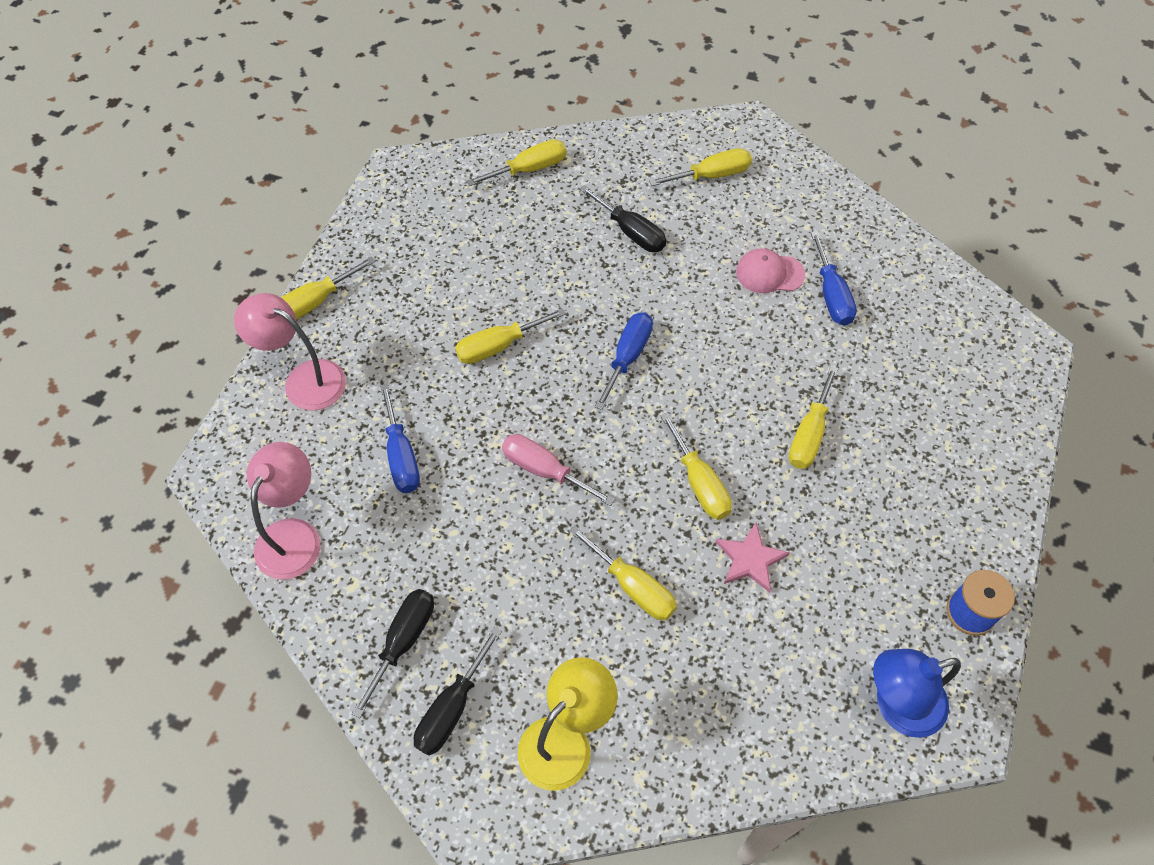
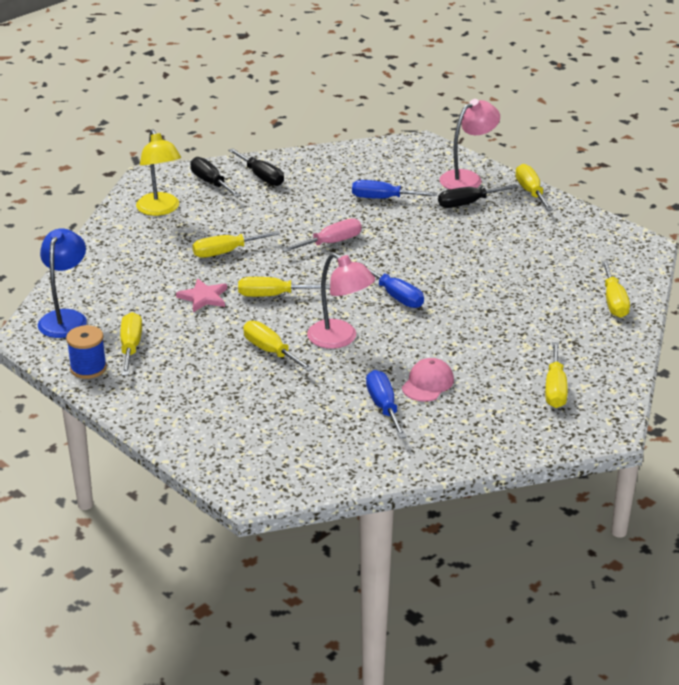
camera: 115 degrees right, 25 degrees down
pink lamp [246,442,321,580] -> pink lamp moved to [307,253,375,349]
yellow screwdriver [455,308,566,364] -> yellow screwdriver moved to [120,312,142,376]
black screwdriver [579,185,666,252] -> black screwdriver moved to [438,184,519,208]
blue screwdriver [811,231,857,326] -> blue screwdriver turned 60 degrees clockwise [366,370,407,438]

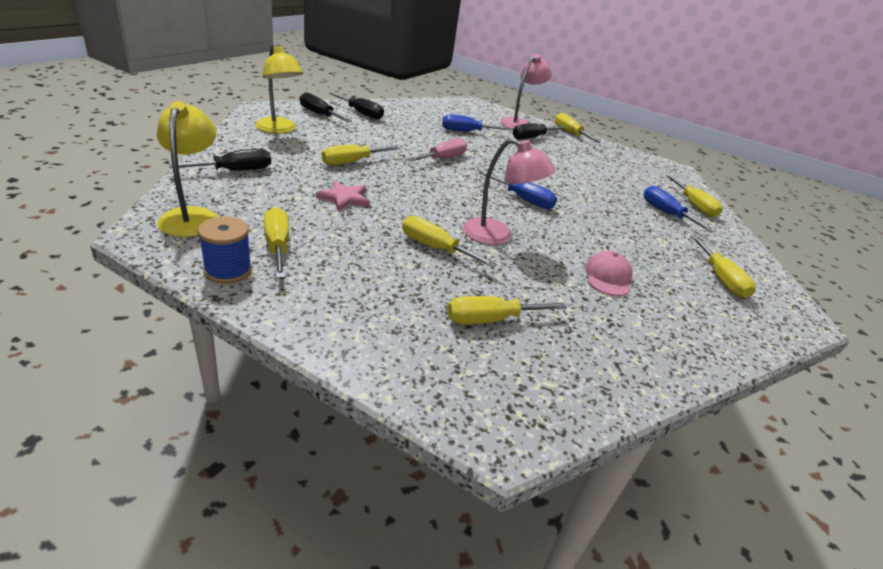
camera: 20 degrees left, 0 degrees up
blue lamp [38,228,87,338] -> yellow lamp [157,101,218,237]
yellow screwdriver [238,277,330,297] -> yellow screwdriver moved to [447,296,567,324]
blue screwdriver [366,370,407,438] -> blue screwdriver moved to [643,186,715,233]
none -> black screwdriver [169,149,271,170]

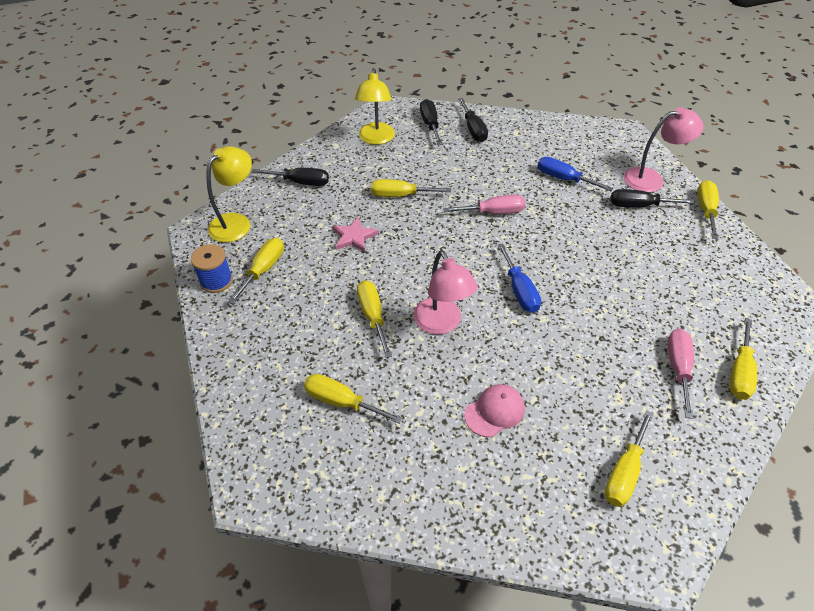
camera: 45 degrees right, 15 degrees up
blue screwdriver [643,186,715,233] -> pink screwdriver [668,329,694,419]

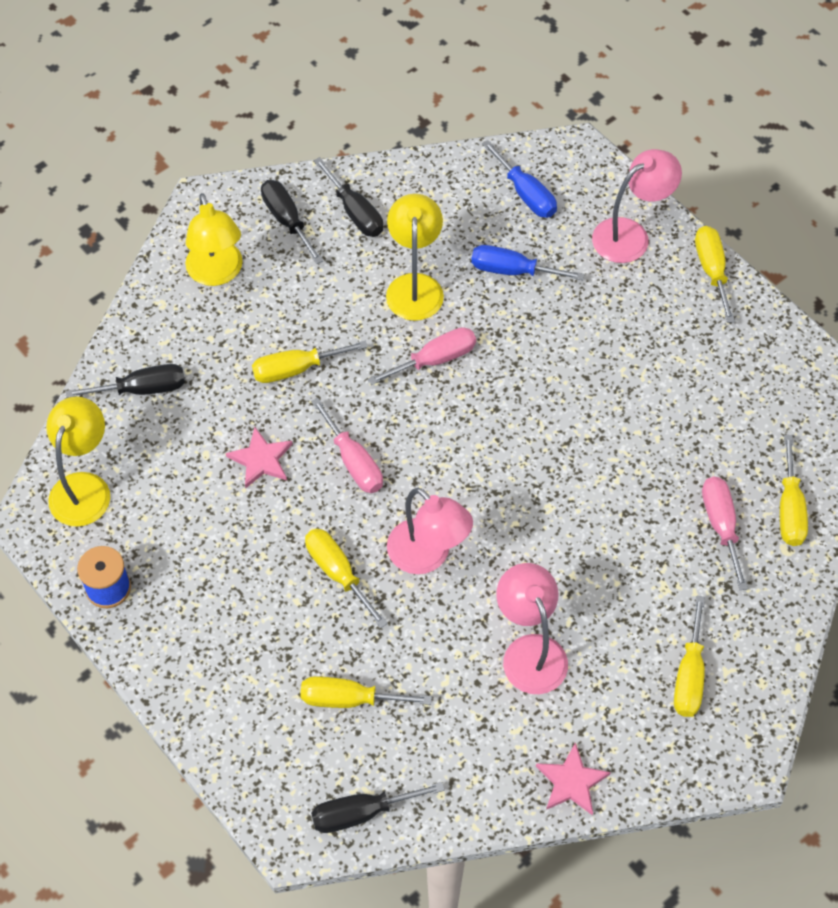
camera: 20 degrees left, 10 degrees up
yellow screwdriver [228,238,284,304] -> none
pink cap [464,384,525,437] -> pink lamp [496,563,568,694]
blue screwdriver [497,243,541,313] -> blue screwdriver moved to [482,140,557,218]
black screwdriver [611,189,695,208] -> black screwdriver moved to [311,782,445,833]
none -> pink screwdriver [311,398,383,493]
none -> yellow lamp [386,194,444,321]
none -> pink star [536,742,611,816]

